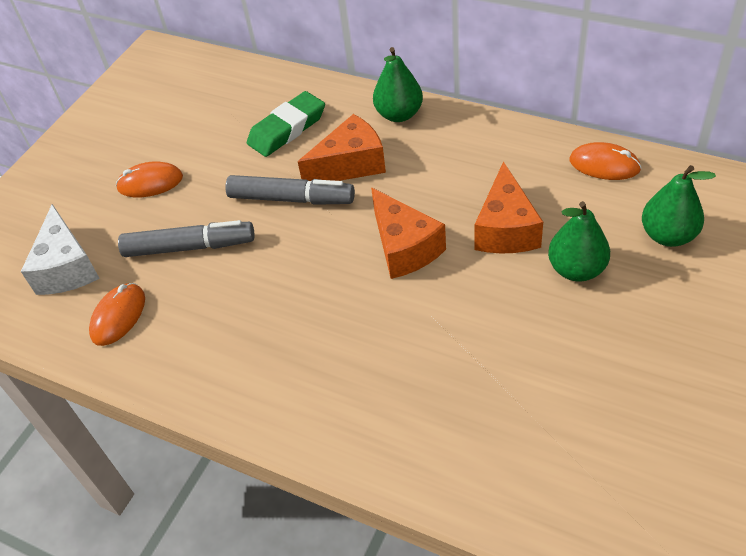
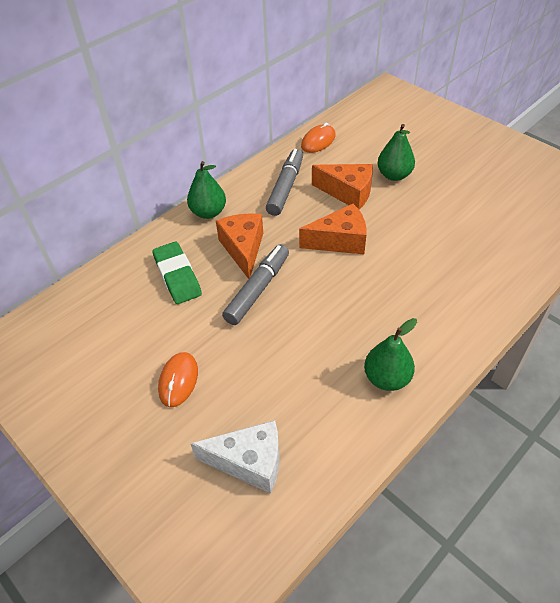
camera: 75 degrees left, 0 degrees up
orange mouse [89,283,145,346] -> none
grey marker [118,220,255,257] -> grey marker moved to [266,149,303,216]
green pear [642,165,716,247] -> green pear moved to [364,318,417,391]

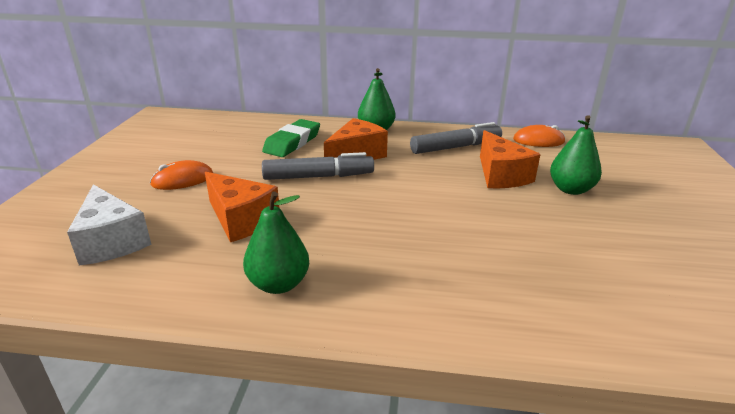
camera: 50 degrees right, 20 degrees down
orange cheese [299,204,367,254] -> orange cheese moved to [205,172,279,242]

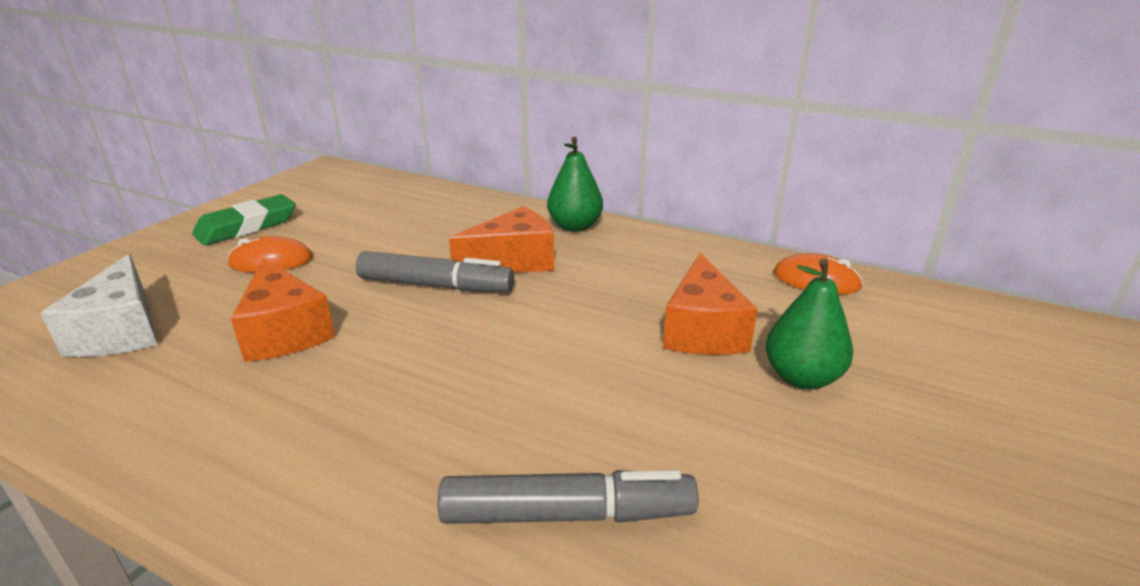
camera: 20 degrees right, 0 degrees up
green pear [243,191,309,294] -> none
green eraser [262,119,320,157] -> green eraser moved to [192,194,295,246]
grey marker [410,122,502,154] -> grey marker moved to [438,470,698,524]

